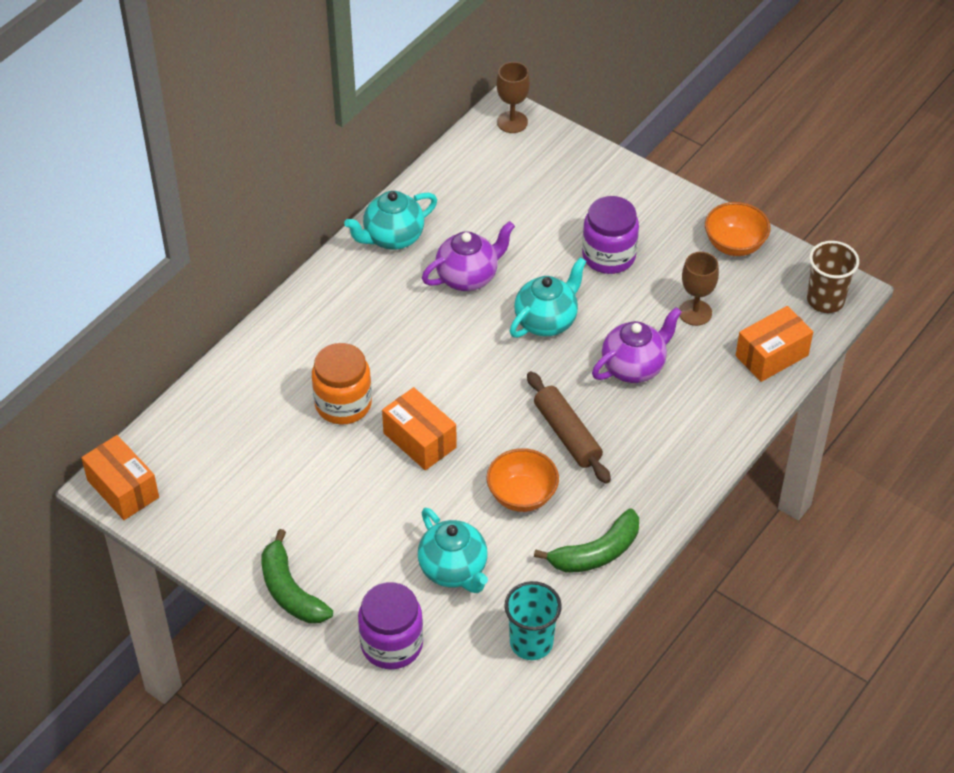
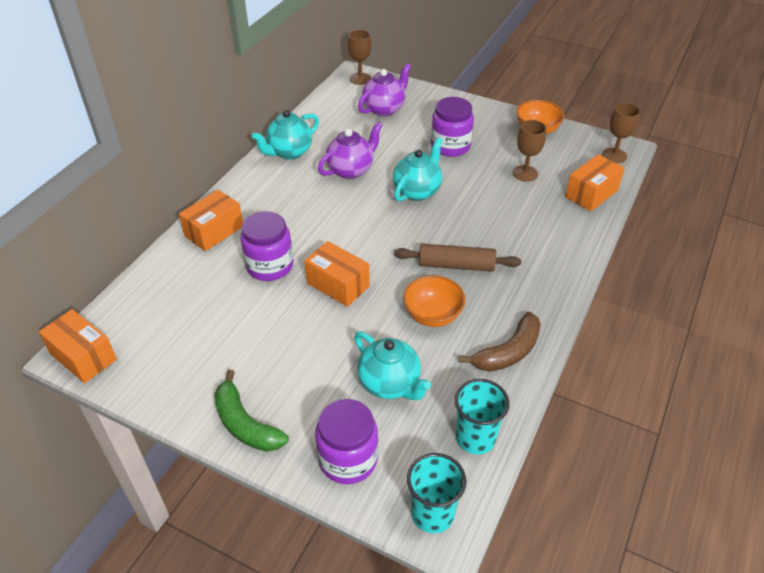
camera: 10 degrees left, 5 degrees down
orange jar [312,343,372,425] -> purple jar [240,211,293,281]
brown rolling pin [527,371,611,484] -> brown rolling pin turned 45 degrees counterclockwise [394,244,521,272]
green banana [534,509,639,573] -> brown banana [458,312,541,372]
purple teapot [592,307,682,383] -> purple teapot moved to [358,63,411,117]
brown cup [807,241,859,313] -> brown goblet [602,103,640,163]
none -> orange box [179,190,243,251]
none -> turquoise cup [407,453,467,533]

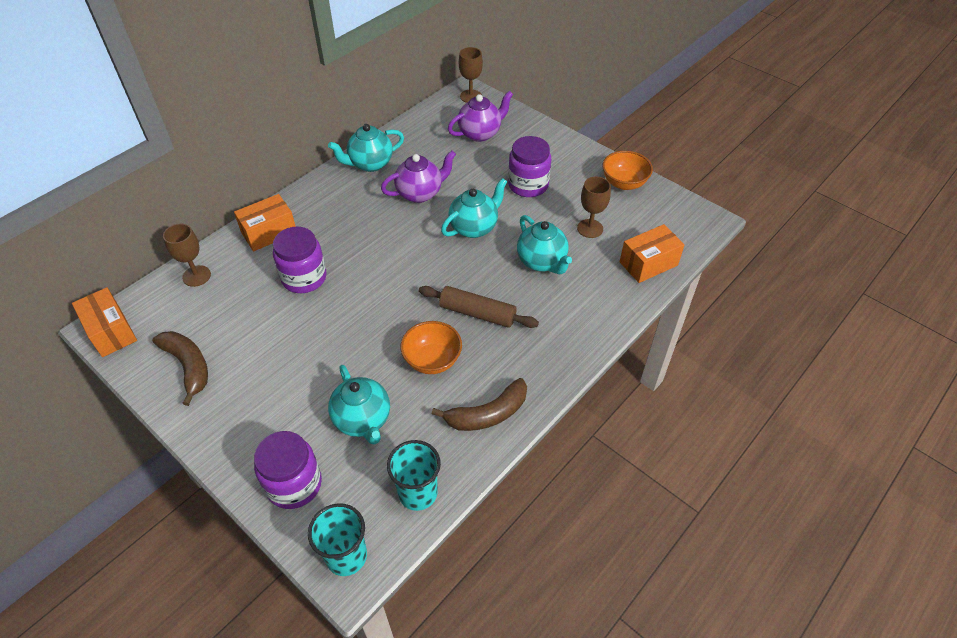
camera: 15 degrees right, 5 degrees up
green banana [214,370,289,451] -> none
orange box [305,241,370,307] -> none
brown goblet [602,103,640,163] -> brown goblet moved to [163,224,211,287]
none -> brown banana [152,331,208,406]
none -> turquoise teapot [517,215,572,274]

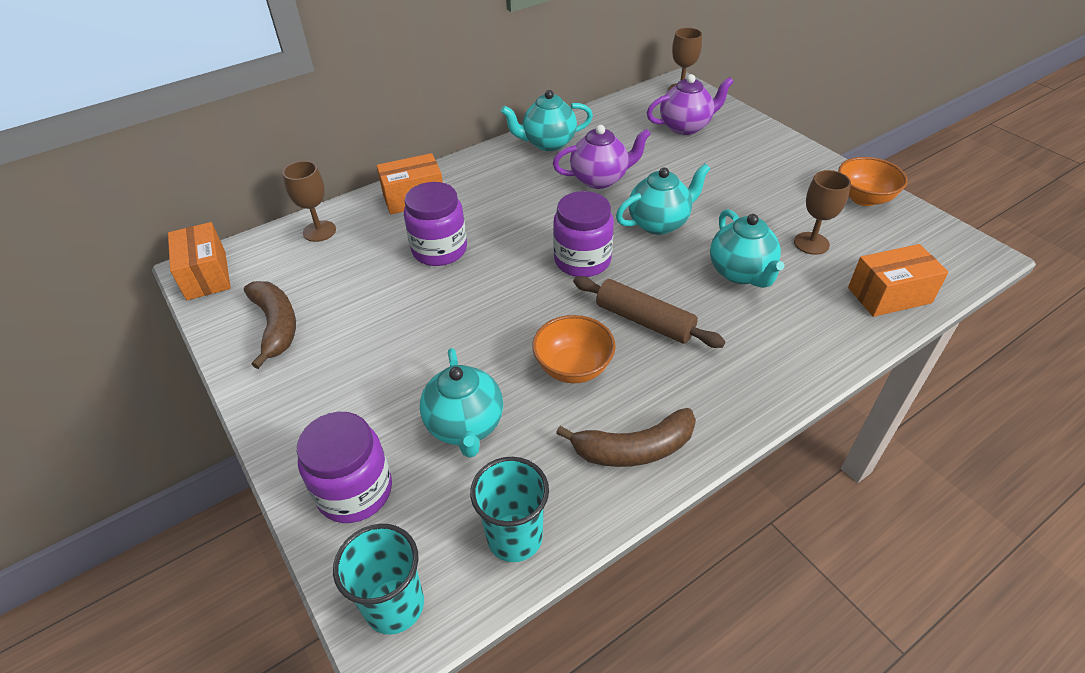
camera: 15 degrees right, 5 degrees down
purple jar [508,136,551,197] -> purple jar moved to [553,191,614,277]

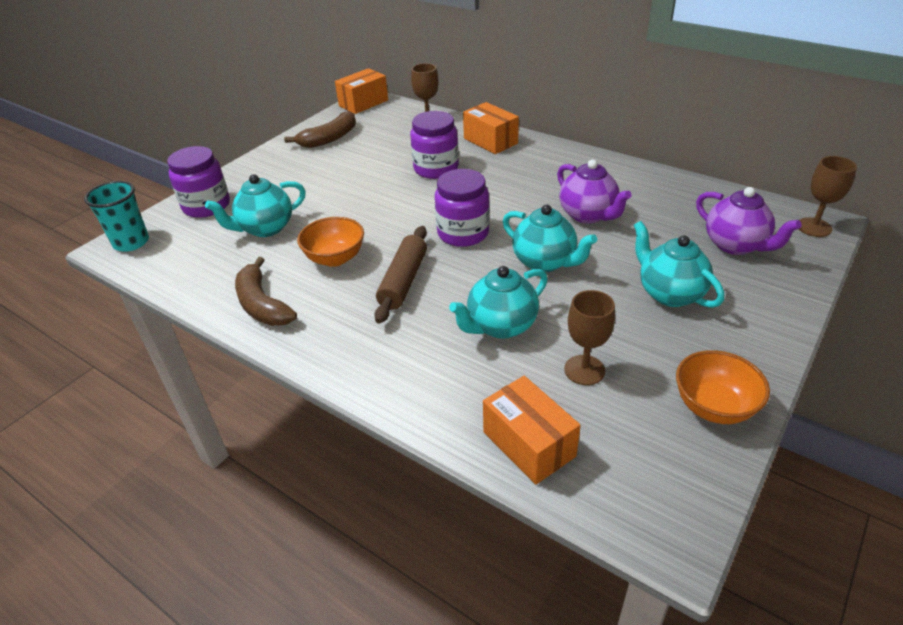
camera: 70 degrees right, 5 degrees down
turquoise cup [470,457,549,562] -> none
turquoise teapot [501,90,593,151] -> turquoise teapot moved to [634,221,724,308]

